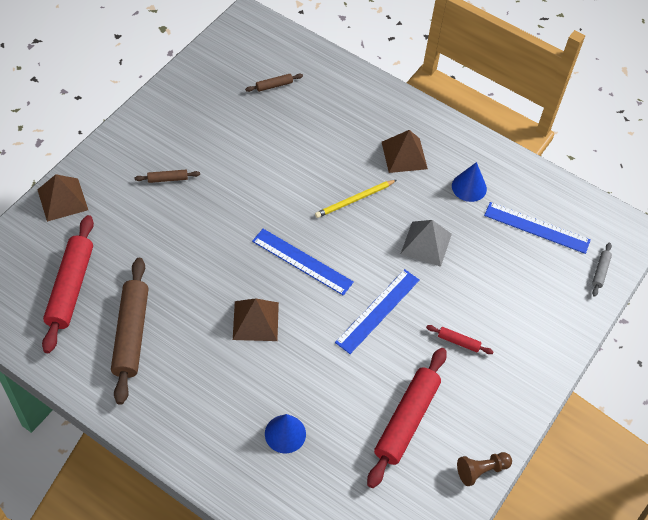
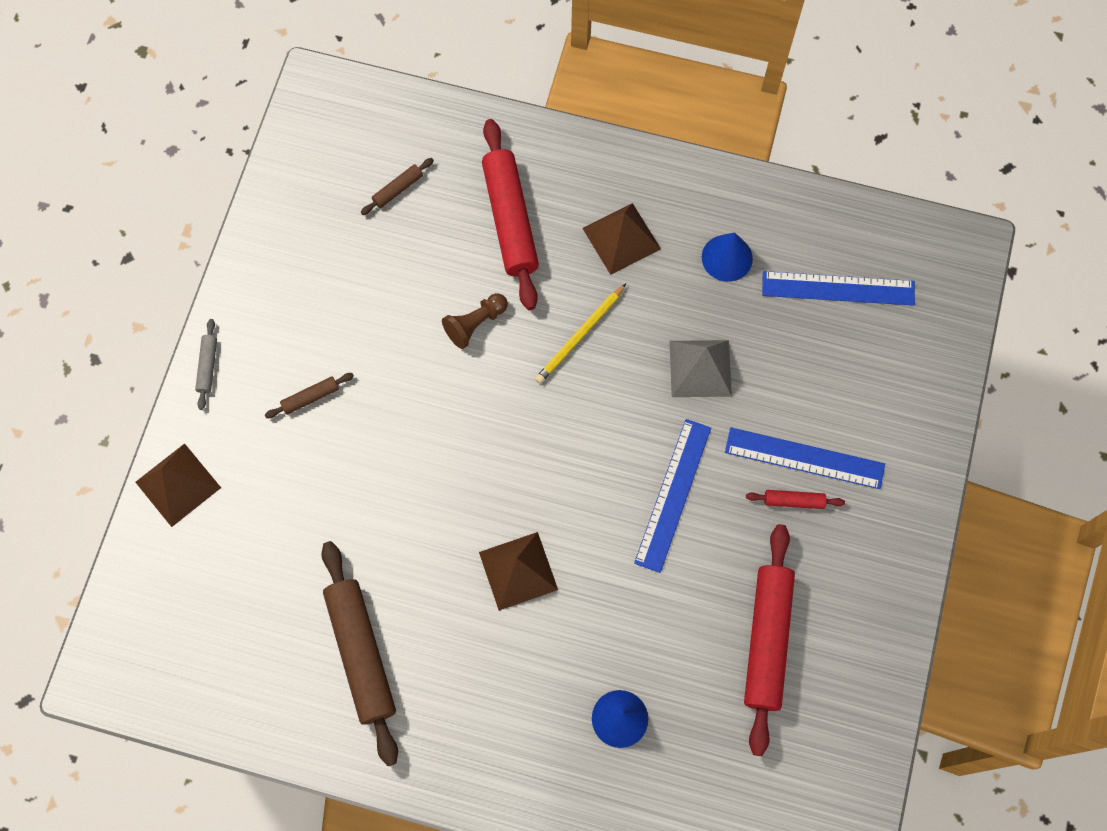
camera: 15 degrees left, 15 degrees up
red rolling pin [42,215,94,353] -> red rolling pin moved to [482,119,539,310]
blue ruler [252,229,354,296] -> blue ruler moved to [725,427,885,489]
brown pawn [457,452,512,486] -> brown pawn moved to [442,293,508,349]
grey rolling pin [592,243,612,297] -> grey rolling pin moved to [195,319,217,410]

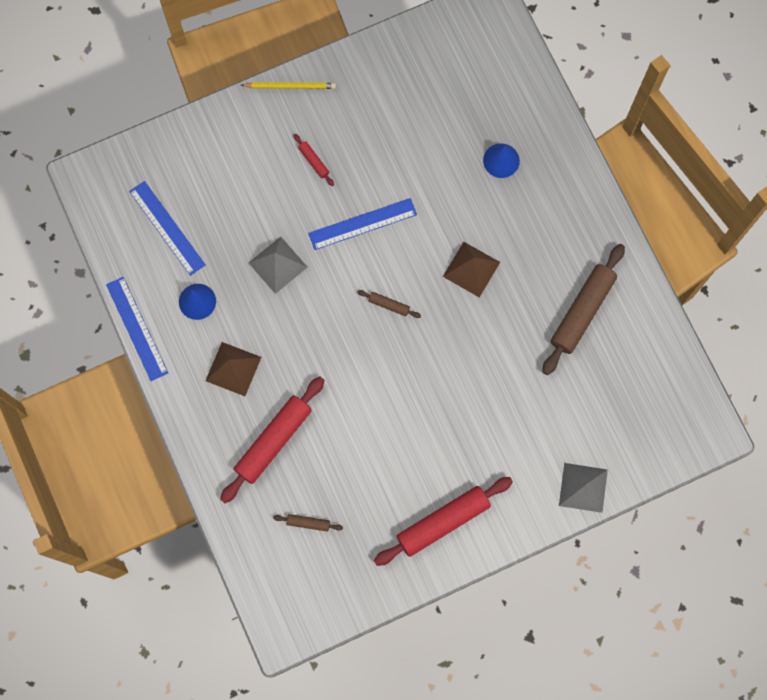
camera: 130 degrees left, 5 degrees up
brown pyramid [135,443,221,527] -> grey pyramid [559,463,608,513]
grey rolling pin [195,319,217,410] -> none
brown rolling pin [265,373,354,418] -> brown rolling pin moved to [357,290,421,318]
brown pawn [442,293,508,349] -> none
yellow pencil [535,284,626,384] -> yellow pencil moved to [241,82,336,89]
blue ruler [725,427,885,489] -> blue ruler moved to [106,277,168,381]
red rolling pin [744,524,795,756] -> red rolling pin moved to [374,477,513,566]

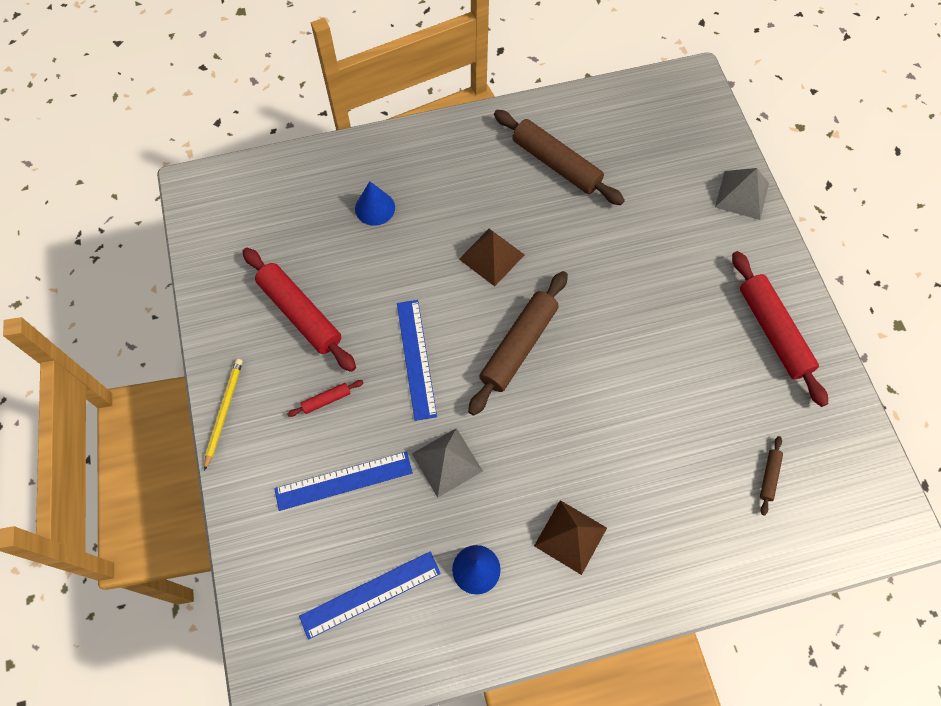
camera: 80 degrees left, 10 degrees down
blue ruler [106,277,168,381] -> blue ruler moved to [274,451,413,511]
red rolling pin [220,377,325,503] -> red rolling pin moved to [243,248,356,372]
brown rolling pin [357,290,421,318] -> brown rolling pin [468,271,568,416], size x2.27

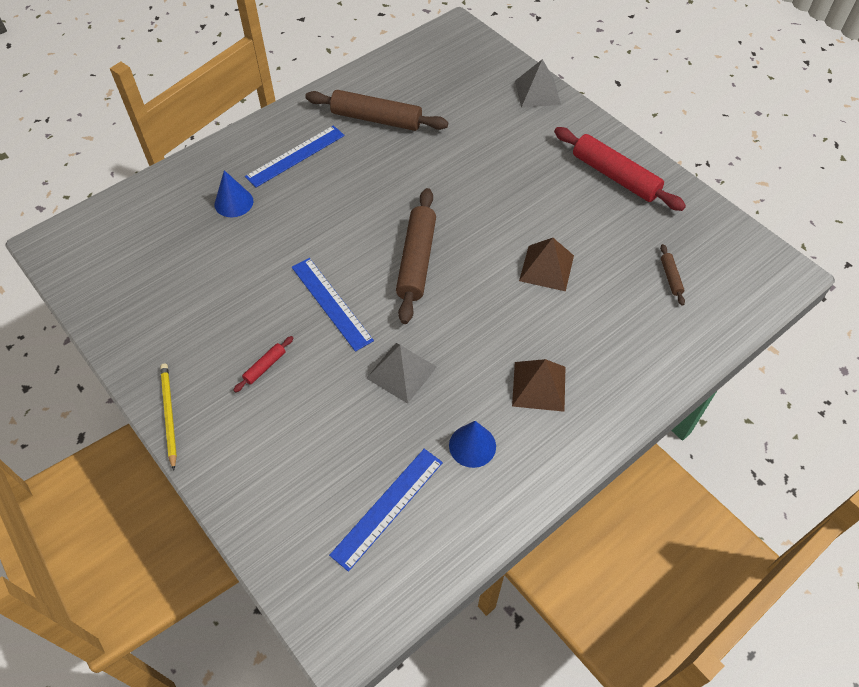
camera: 25 degrees left, 10 degrees down
red rolling pin [243,248,356,372] -> none
blue ruler [274,451,413,511] -> blue ruler moved to [245,125,345,187]
brown pyramid [459,229,525,286] -> brown pyramid moved to [519,238,574,291]

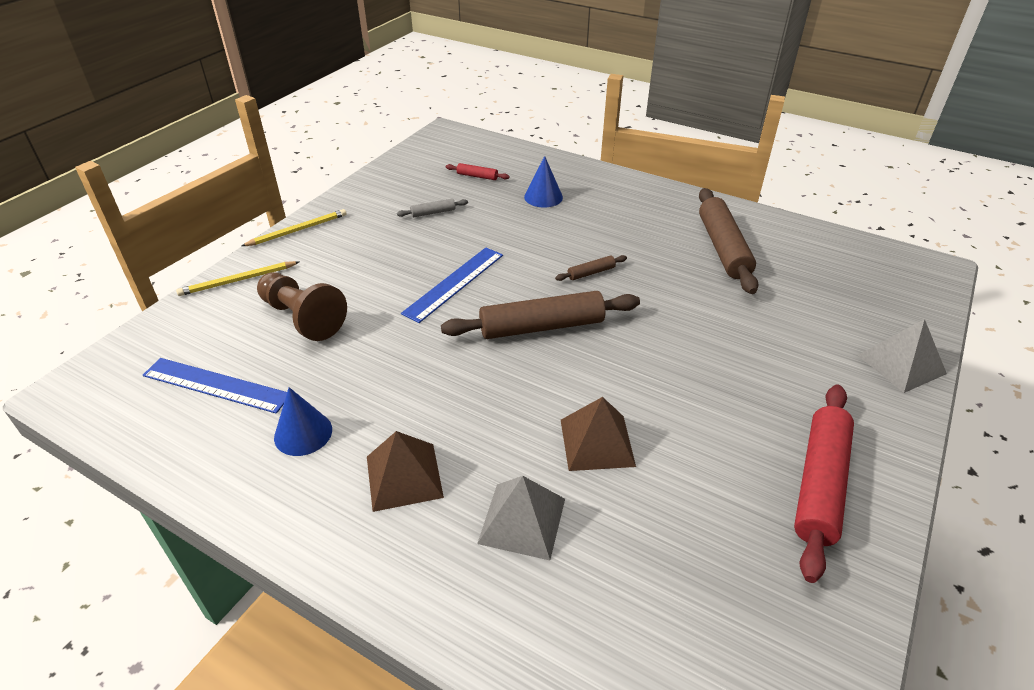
camera: 70 degrees right, 15 degrees down
red rolling pin [233,336,293,392] -> red rolling pin moved to [446,163,510,180]
blue ruler [245,125,345,187] -> none
grey pyramid [366,343,437,404] -> grey pyramid moved to [477,476,565,560]
brown rolling pin [660,244,685,306] -> brown rolling pin moved to [555,255,627,281]
none -> yellow pencil [176,261,299,296]
none -> brown pawn [257,272,347,341]
none -> grey rolling pin [397,199,468,217]

